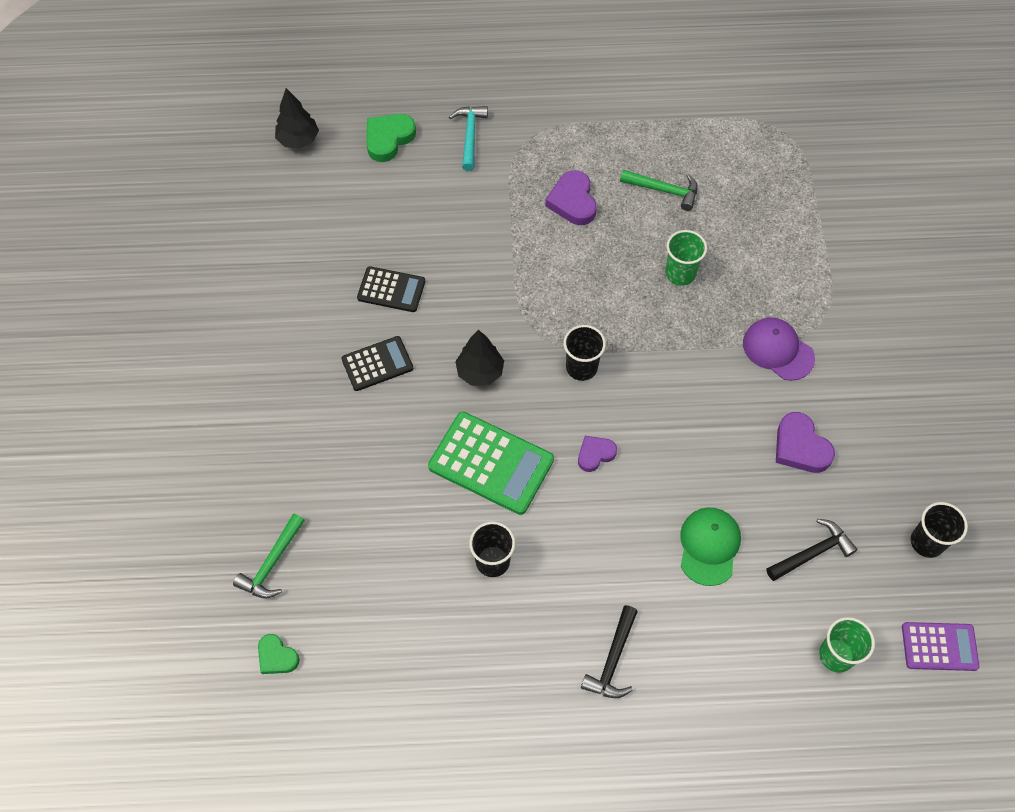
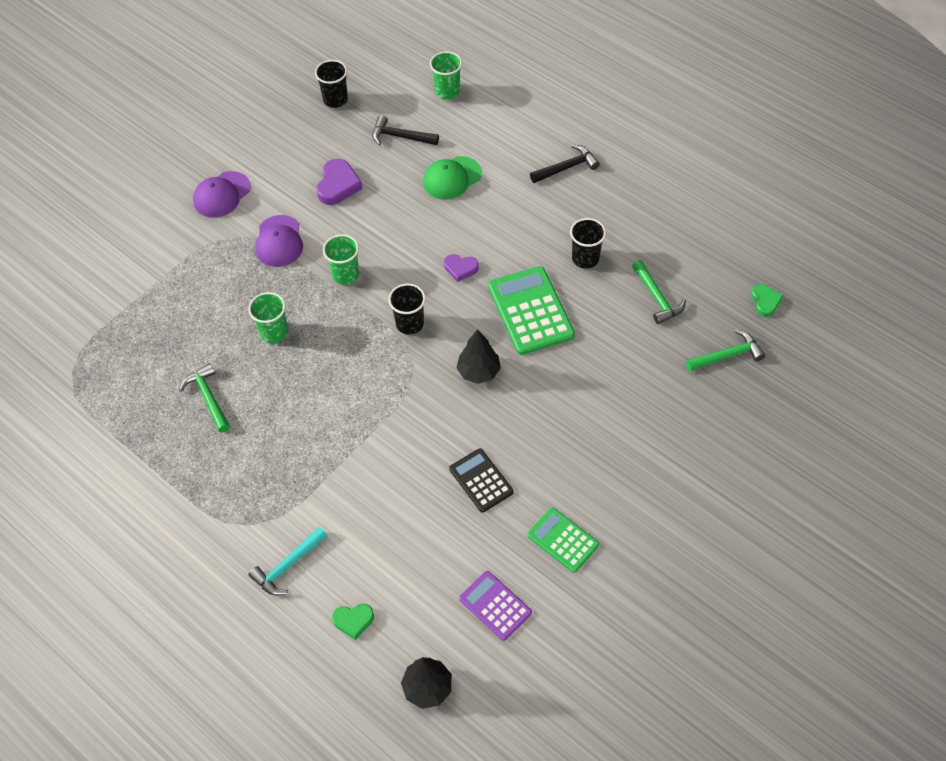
camera: 135 degrees left, 5 degrees down
black calculator [341,336,413,391] -> none
green heart [366,114,416,162] -> green heart [332,604,374,640], size x0.64
purple heart [545,170,597,225] -> none
purple calculator [902,622,979,671] -> purple calculator moved to [459,571,532,641]
none -> purple cap [193,171,251,218]
none -> green cup [323,234,359,285]
none -> green calculator [527,508,599,573]
none -> green hammer [632,260,686,324]

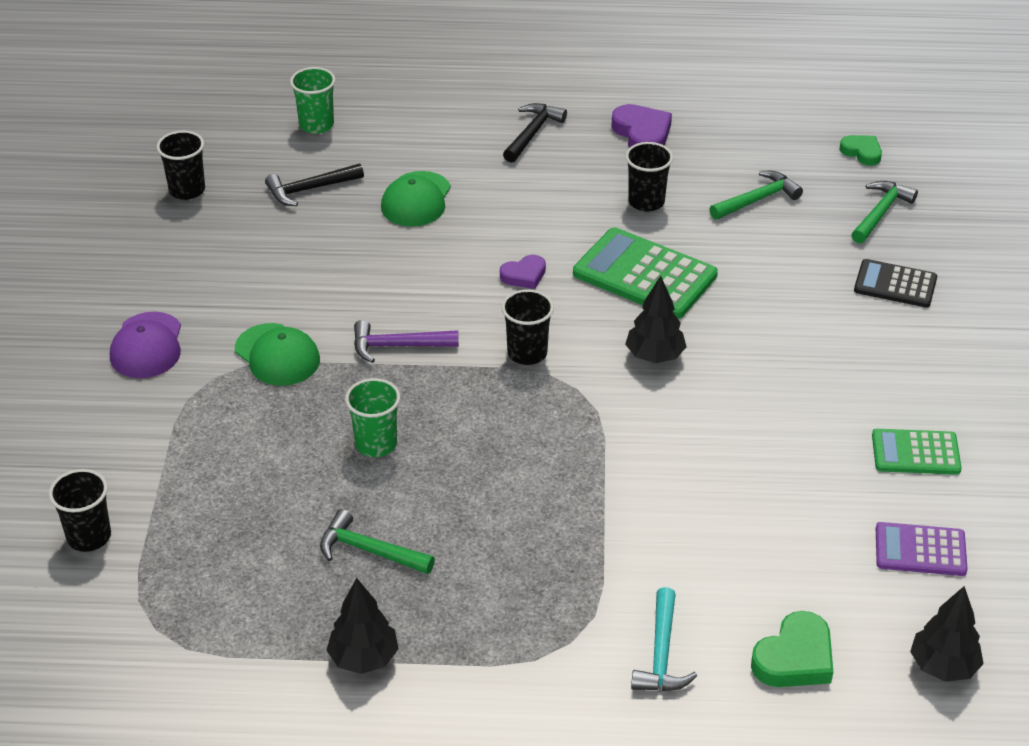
camera: 40 degrees left, 15 degrees down
purple cap [255,215,303,267] -> green cap [235,323,320,386]
purple heart [317,159,363,205] -> purple heart moved to [611,104,672,148]
green cup [323,234,359,285] -> purple hammer [354,320,459,363]
green heart [332,604,374,640] -> green heart [751,611,833,687], size x1.57
black calculator [449,448,514,513] -> black calculator moved to [854,259,937,308]
green hammer [632,260,686,324] -> green hammer turned 60 degrees counterclockwise [709,171,803,220]
none -> black cup [49,469,111,552]
none -> black tree [326,578,399,674]

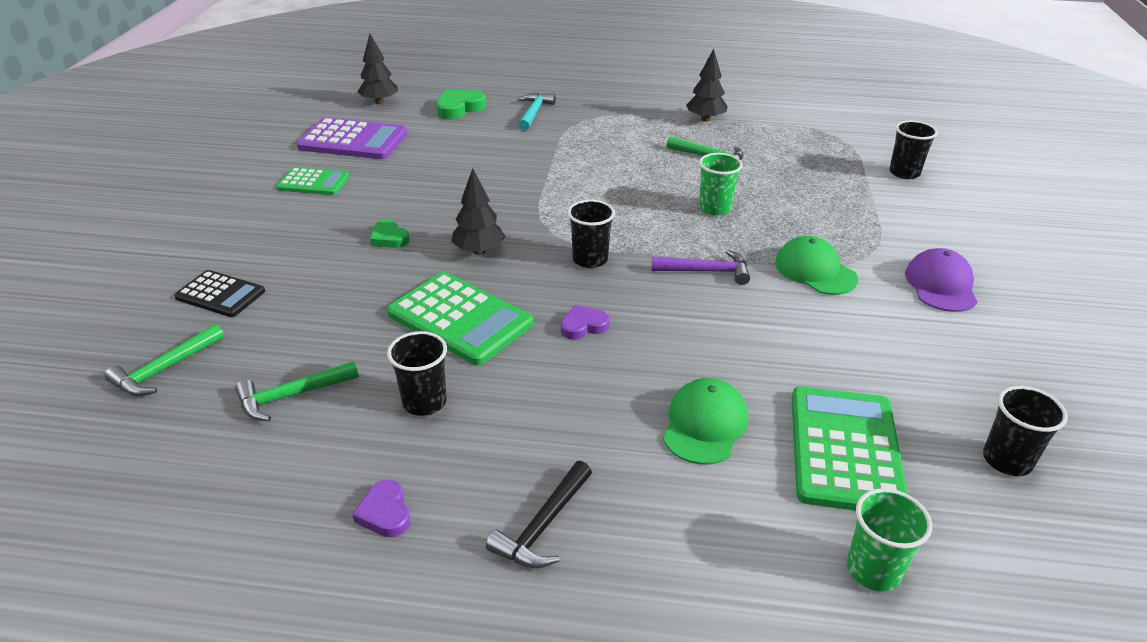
camera: 175 degrees left, 5 degrees down
black hammer [265,163,364,206] -> green calculator [792,387,908,511]
purple heart [611,104,672,148] -> purple heart [352,480,411,538], size x0.64
green heart [840,135,882,166] -> green heart moved to [370,219,409,248]
purple calculator [876,522,968,576] -> purple calculator [297,118,407,159], size x1.66

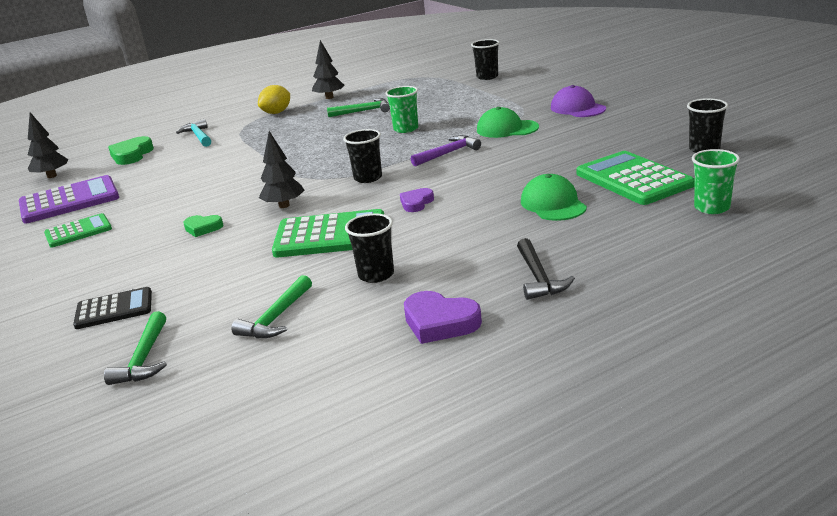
camera: 35 degrees left, 10 degrees down
purple heart [352,480,411,538] -> purple heart [404,291,482,344], size x1.57
none -> yellow lemon [258,85,290,114]

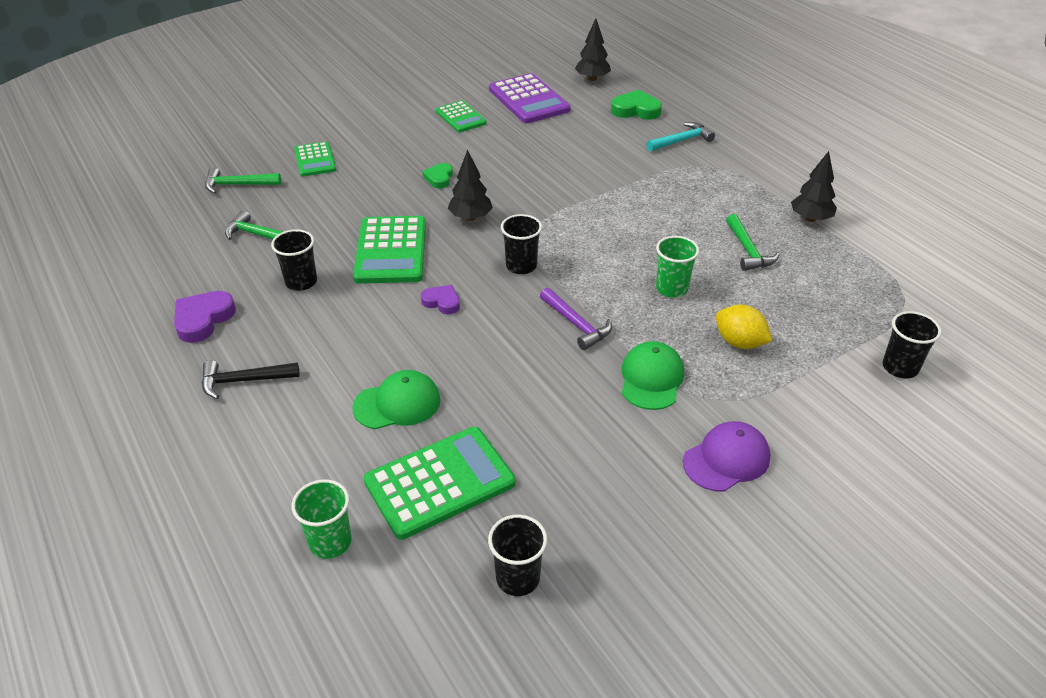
camera: 85 degrees right, 15 degrees up
black calculator [73,287,152,329] -> green calculator [294,141,336,177]
yellow lemon [258,85,290,114] -> yellow lemon moved to [716,304,772,349]

